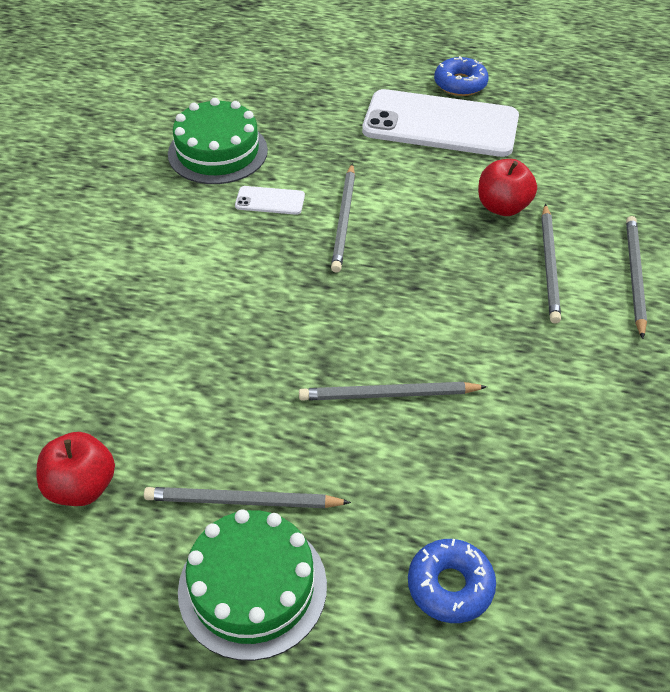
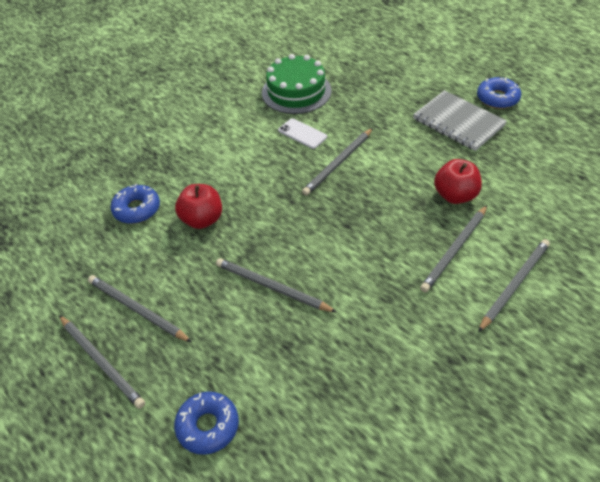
camera: 35 degrees right, 0 degrees up
red apple [37,432,115,506] -> red apple moved to [175,184,222,229]
green cake [178,509,327,661] -> grey pencil [59,315,145,409]
white phone [362,89,519,157] -> grey notebook [413,90,507,151]
none -> blue donut [111,183,160,224]

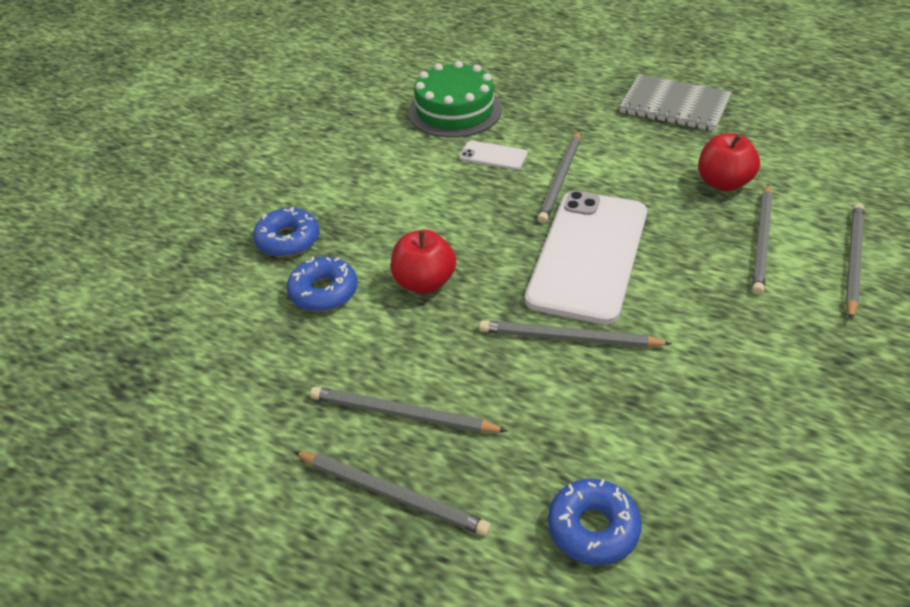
camera: 20 degrees left, 5 degrees down
blue donut [477,77,521,109] -> blue donut moved to [253,207,319,257]
none -> white phone [525,191,647,325]

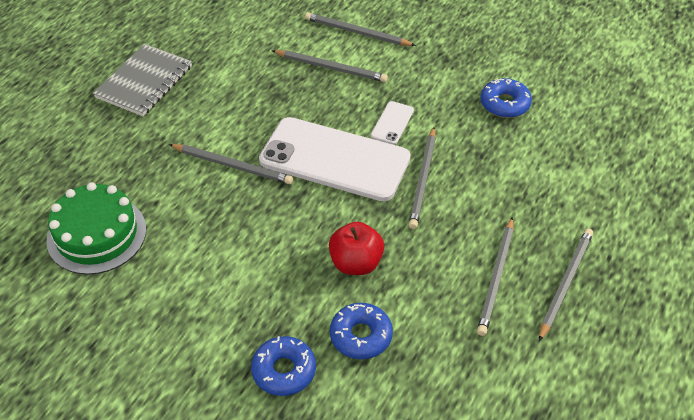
camera: 90 degrees left, 5 degrees up
white phone [459,141,528,170] -> white phone moved to [371,101,414,145]
blue donut [548,479,642,565] -> blue donut moved to [480,78,532,118]
red apple [698,133,760,192] -> none

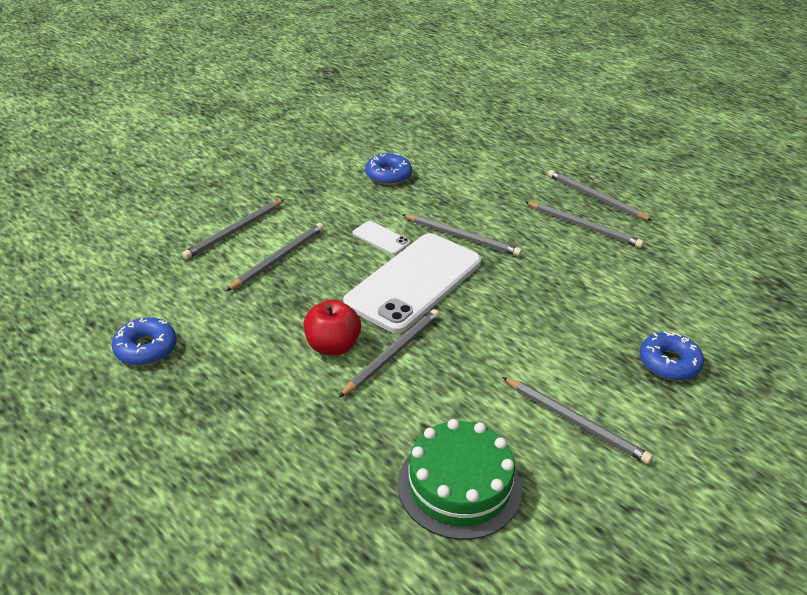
camera: 75 degrees left, 10 degrees down
grey notebook [93,44,192,116] -> none
red apple [329,222,384,275] -> red apple moved to [304,299,361,355]
blue donut [330,303,393,359] -> blue donut moved to [112,317,177,366]
none -> grey pencil [502,377,653,464]

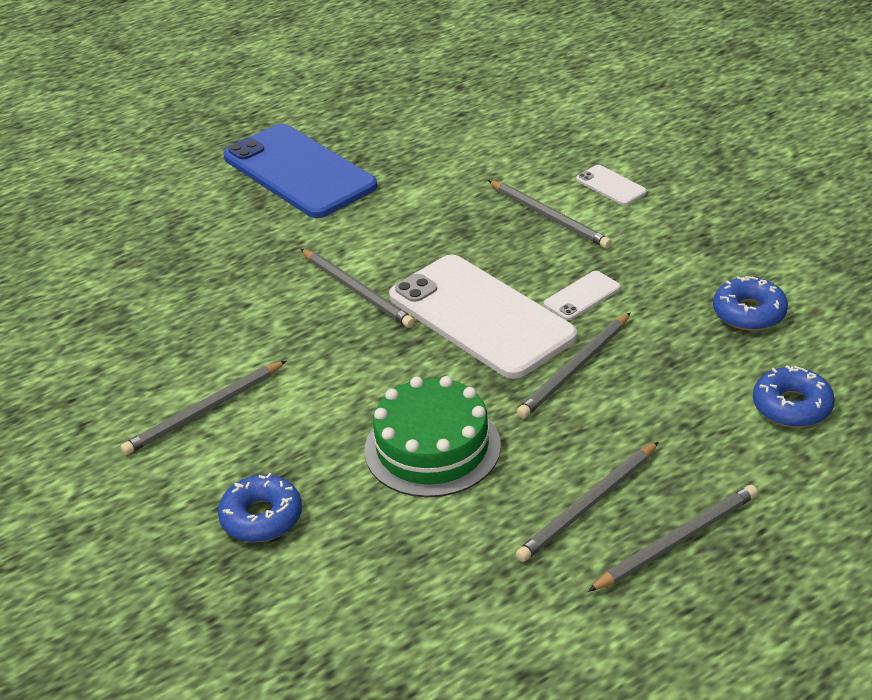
camera: 105 degrees right, 0 degrees up
blue donut [112,317,177,366] -> blue donut moved to [753,365,835,427]
grey pencil [182,200,284,259] -> white phone [576,165,647,205]
red apple [304,299,361,355] -> none
green cake [398,419,522,540] -> green cake moved to [365,376,501,497]
none -> blue phone [224,124,377,218]

